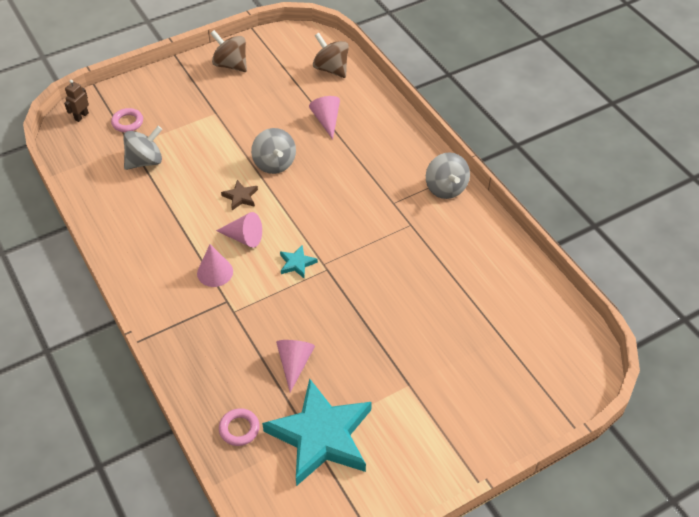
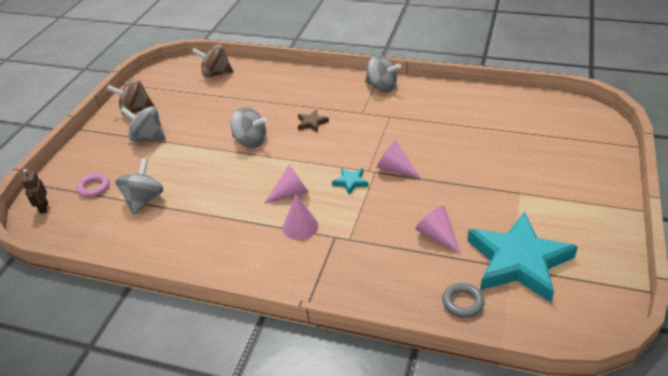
camera: 40 degrees left, 10 degrees down
pink ring [219,408,260,446] -> grey ring [442,283,485,318]
brown star [221,180,258,210] -> brown star moved to [298,110,329,133]
pink cone [309,96,340,140] -> pink cone moved to [377,141,421,179]
none -> grey spinning top [120,107,166,142]

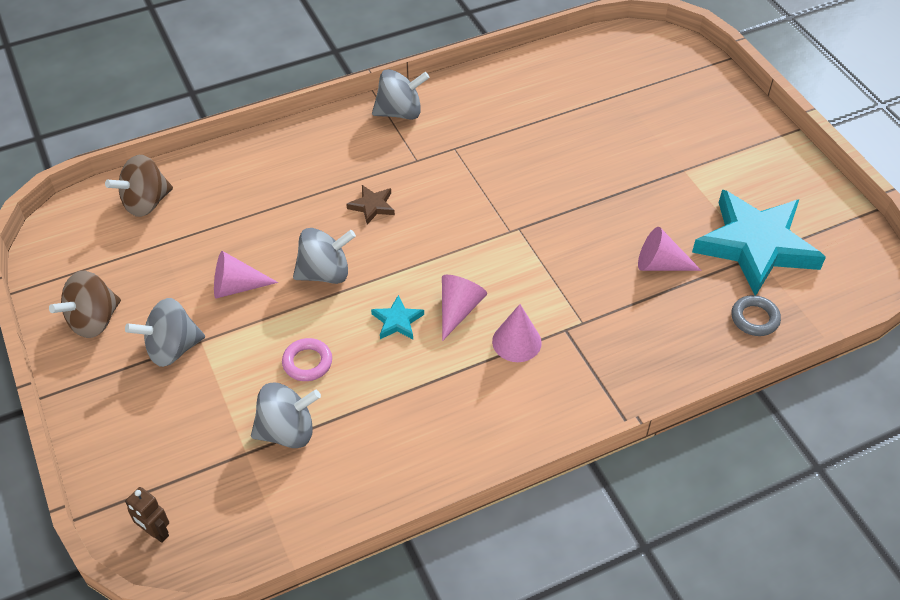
camera: 45 degrees left, 10 degrees up
pink ring [76,173,110,197] -> pink ring moved to [282,338,332,381]
grey spinning top [115,158,164,215] -> grey spinning top turned 105 degrees clockwise [251,383,321,448]
turquoise star [332,168,369,195] -> turquoise star moved to [371,295,424,339]
pink cone [377,141,421,179] -> pink cone moved to [214,251,278,299]

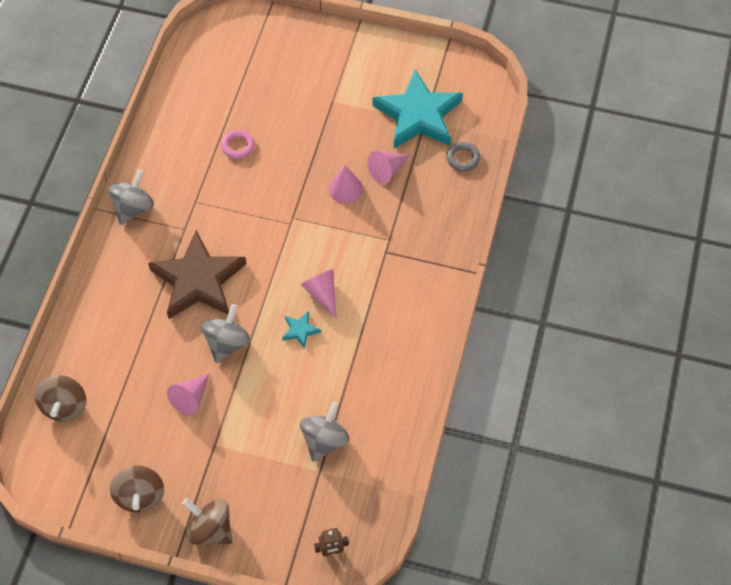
camera: 50 degrees left, 10 degrees up
grey spinning top [125,298,205,367] -> none
pink ring [282,338,332,381] -> pink ring moved to [221,130,255,159]
brown star [346,185,395,225] -> brown star [148,230,246,319], size x2.50
pink cone [492,304,542,362] -> pink cone moved to [329,165,363,204]
none -> brown spinning top [182,498,233,544]

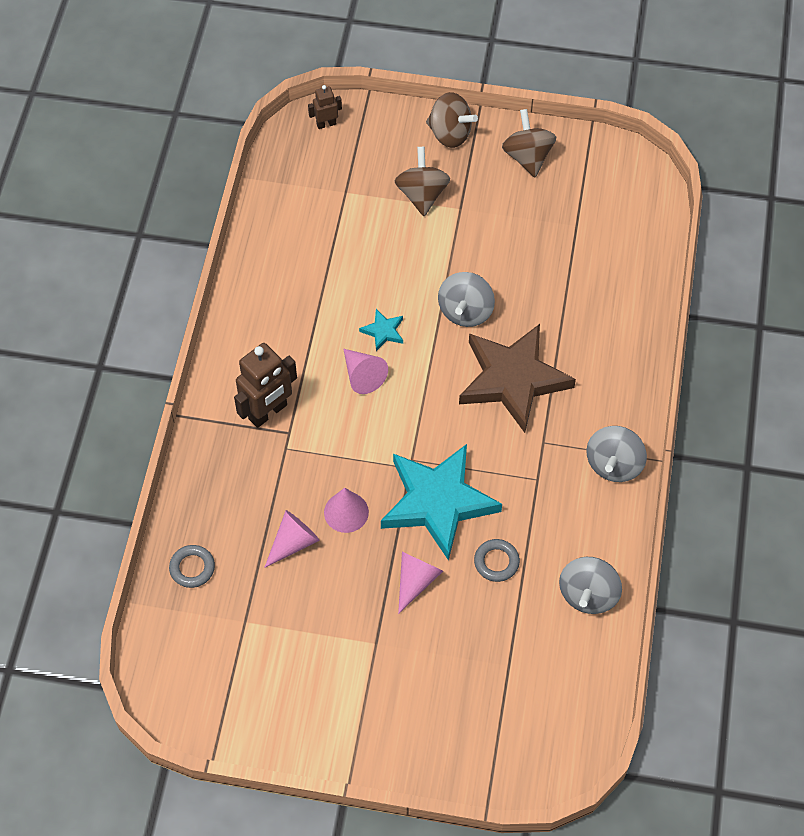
camera: 175 degrees right, 0 degrees up
brown spinning top [35,375,87,421] -> brown spinning top moved to [395,147,450,216]
pink cone [167,373,210,416] -> pink cone moved to [398,552,443,614]
pink ring [221,130,255,159] -> grey ring [474,539,520,582]
grey spinning top [300,402,349,462] -> grey spinning top moved to [559,557,622,614]
turquoise star [373,69,463,148] -> turquoise star moved to [381,444,502,561]
none -> brown robot [234,343,297,428]

